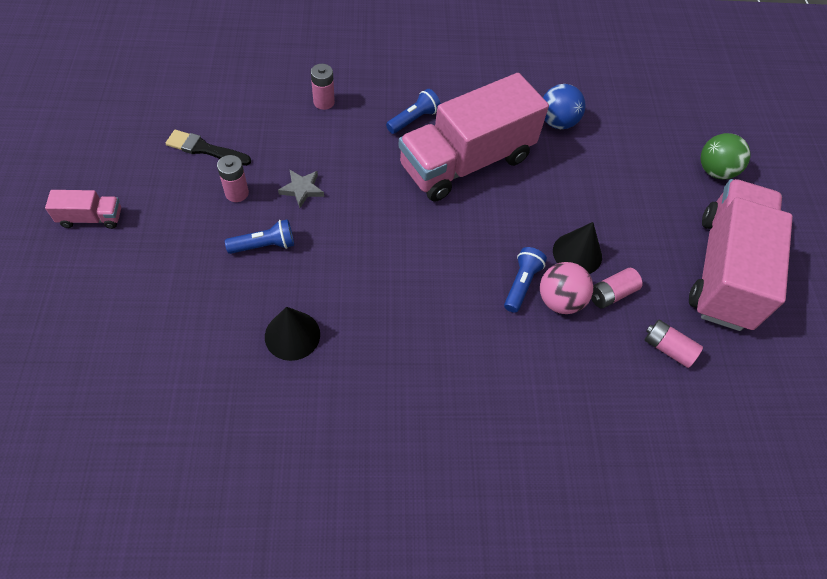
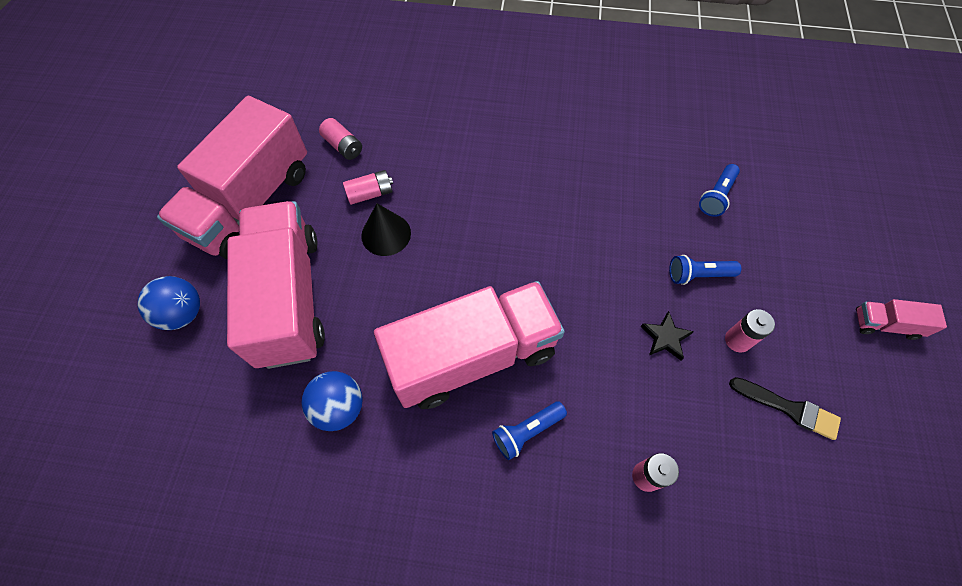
camera: 165 degrees left, 5 degrees up
black cone [265,307,320,361] -> none
grey star [278,170,324,208] -> black star [641,311,694,360]
blue flashlight [504,247,547,313] -> blue flashlight moved to [699,164,740,217]
pink ball [540,262,593,314] -> none
green ball [701,133,751,179] -> blue ball [138,276,200,330]
none -> pink truck [227,201,325,369]

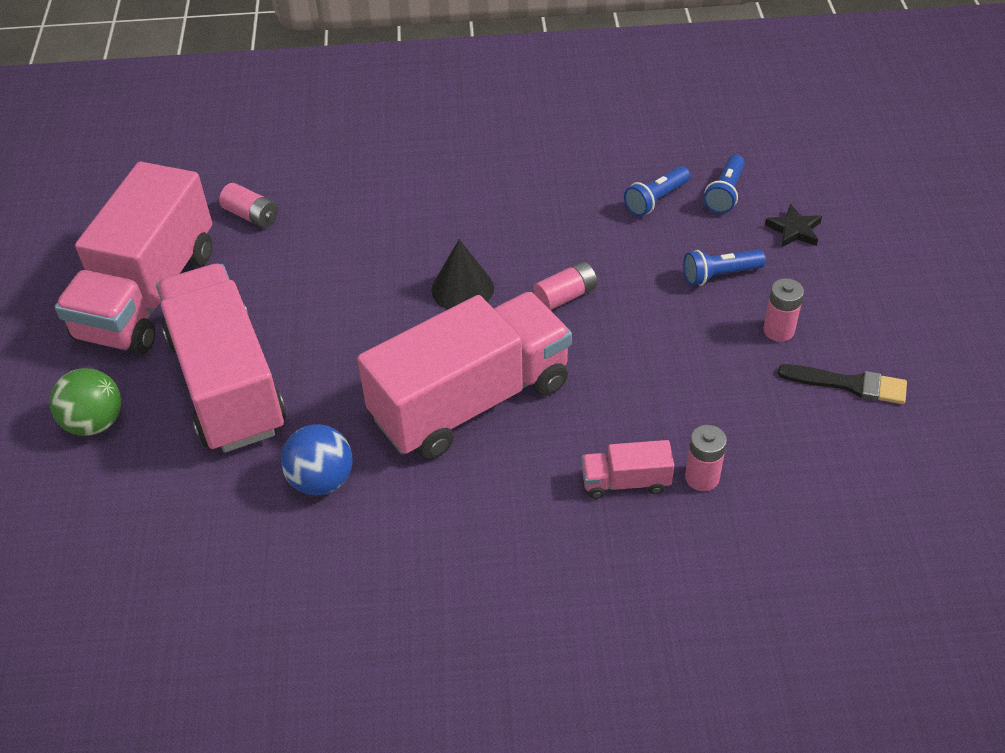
camera: 10 degrees left, 15 degrees down
blue ball [138,276,200,330] -> green ball [50,368,121,436]
pink battery [343,170,393,205] -> pink battery moved to [533,261,597,310]
black cone [361,203,411,256] -> black cone moved to [431,239,494,309]
blue flashlight [492,401,567,460] -> blue flashlight moved to [624,166,690,216]
black star [641,311,694,360] -> black star moved to [765,204,822,248]
pink truck [856,299,947,340] -> pink truck moved to [582,440,674,499]

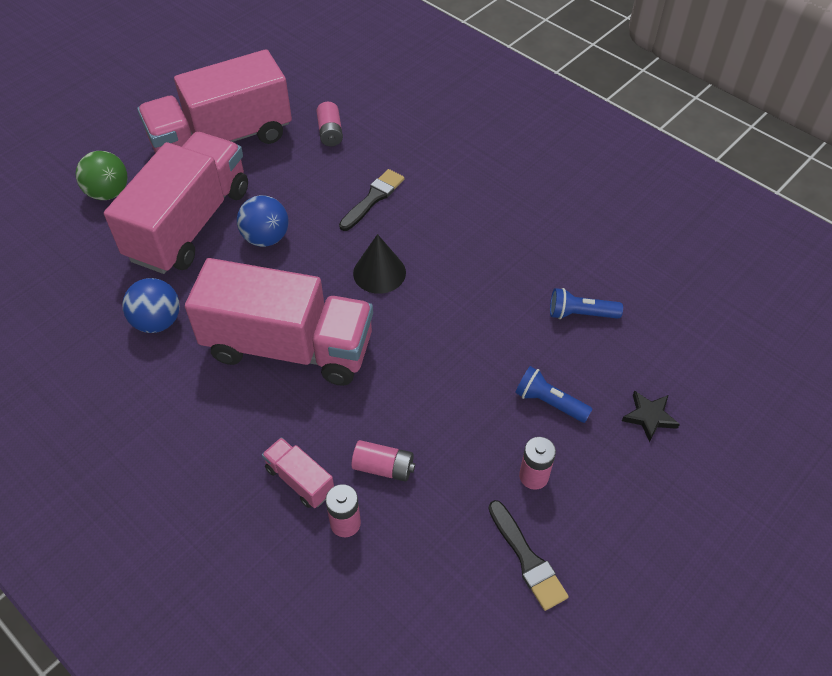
camera: 45 degrees right, 5 degrees up
pink battery [533,261,597,310] -> pink battery moved to [352,440,415,482]
blue flashlight [704,155,745,214] -> none
none -> blue ball [237,195,288,247]
none -> black brush [339,169,405,231]

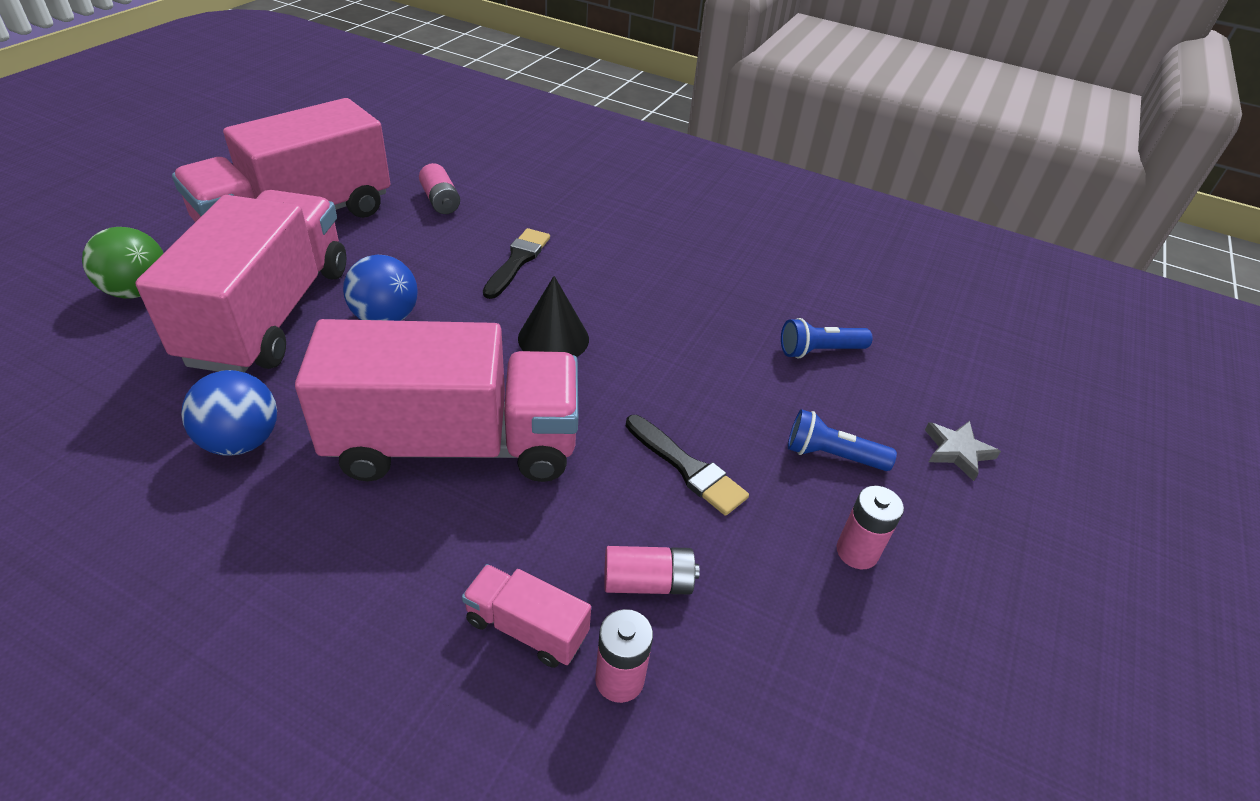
camera: 20 degrees left, 10 degrees down
black brush [488,500,569,611] -> black brush moved to [626,415,749,516]
black star [622,391,680,442] -> grey star [925,421,1001,481]

